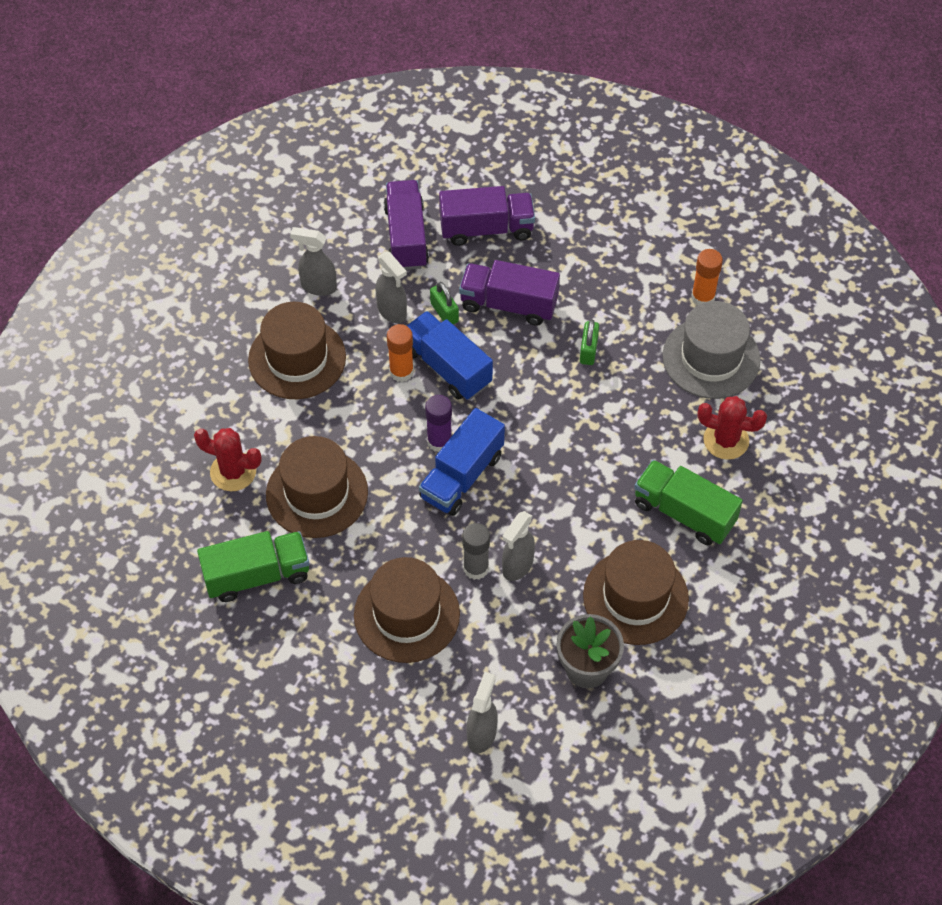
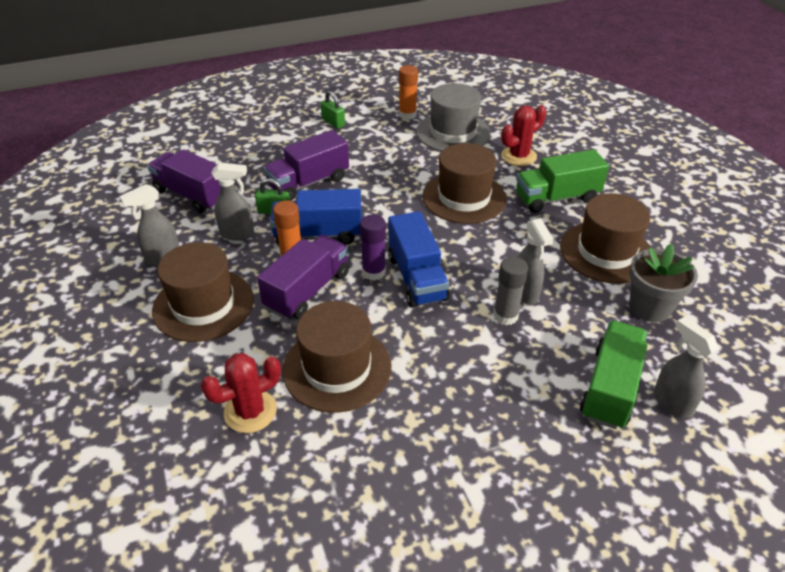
camera: 50 degrees left, 15 degrees down
green truck [197,531,309,602] -> green truck moved to [580,321,648,429]
brown hat [354,557,460,663] -> brown hat moved to [422,143,507,224]
purple truck [439,186,535,246] -> purple truck moved to [257,235,349,319]
green padlock [580,319,599,365] -> green padlock moved to [321,91,345,129]

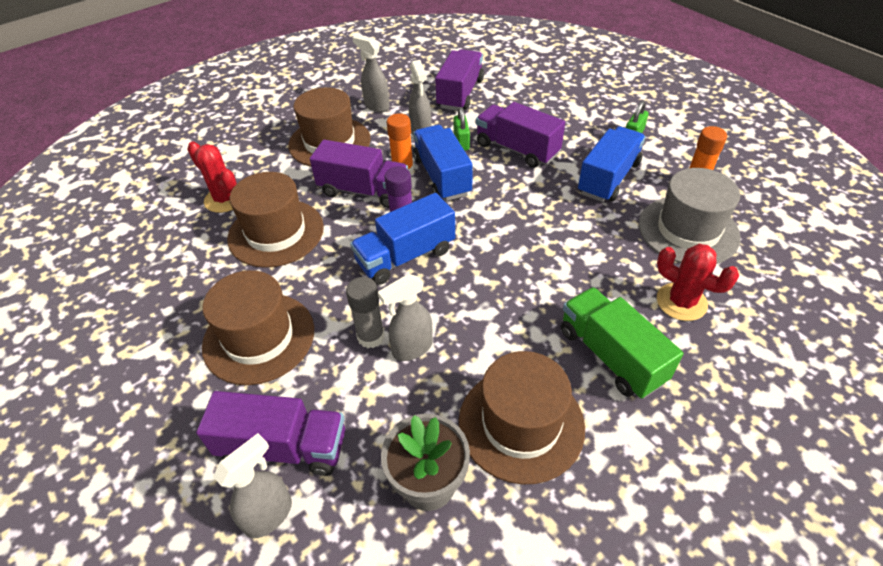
camera: 75 degrees right, 5 degrees up
brown hat [422,143,507,224] -> brown hat moved to [202,270,314,385]
green truck [580,321,648,429] -> purple truck [196,391,345,476]
none -> blue truck [578,126,646,202]

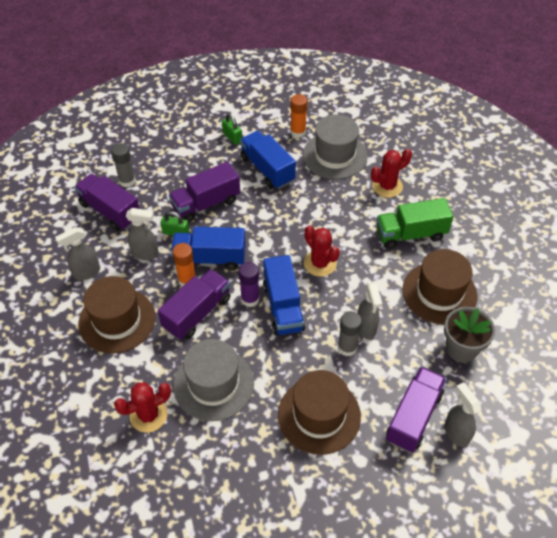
camera: 70 degrees left, 5 degrees up
brown hat [227,172,324,268] -> grey hat [173,339,254,421]
none -> grey glue stick [111,143,136,187]
none -> red cactus [304,225,340,277]

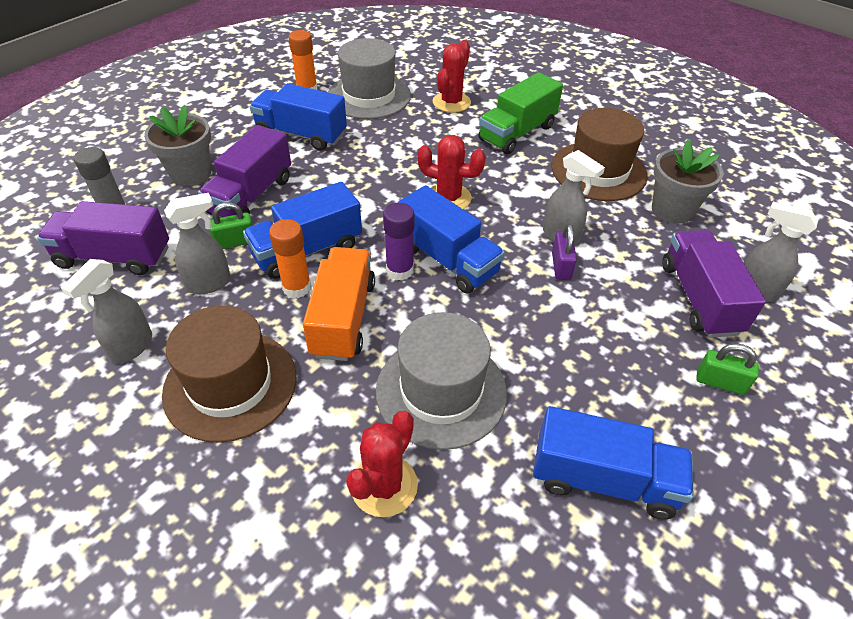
camera: 35 degrees left, 5 degrees down
purple truck [158,269,231,340] -> orange truck [303,247,375,361]
green padlock [222,113,242,145] -> green padlock moved to [696,343,759,395]
brown hat [278,370,361,455] -> none
grey glue stick [338,311,362,356] -> purple padlock [552,224,577,280]
none -> grey flower pot [144,105,211,186]
none -> blue truck [533,406,694,519]

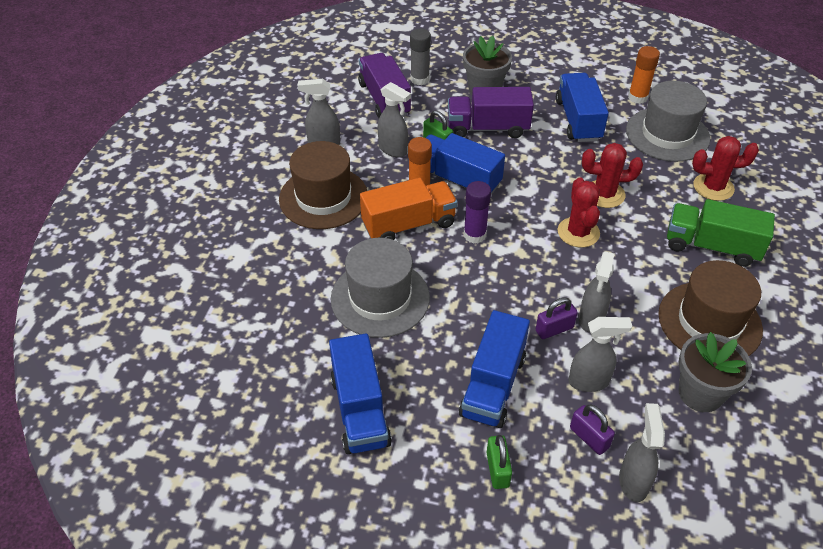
camera: 65 degrees right, 0 degrees up
red cactus [346,411,418,517] -> red cactus moved to [582,143,643,208]
blue truck [398,185,505,294] -> blue truck moved to [459,310,530,428]
purple truck [662,230,766,338] -> purple padlock [570,404,615,455]
none -> grey spray bottle [568,317,632,392]

